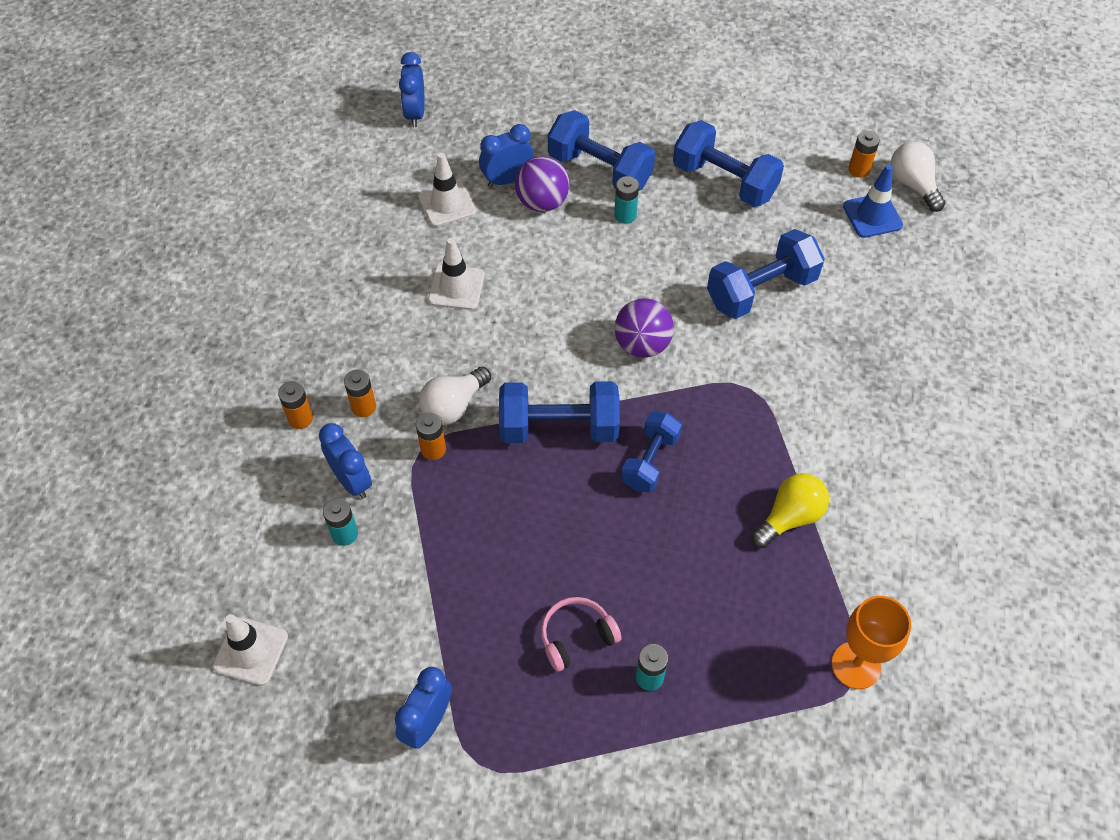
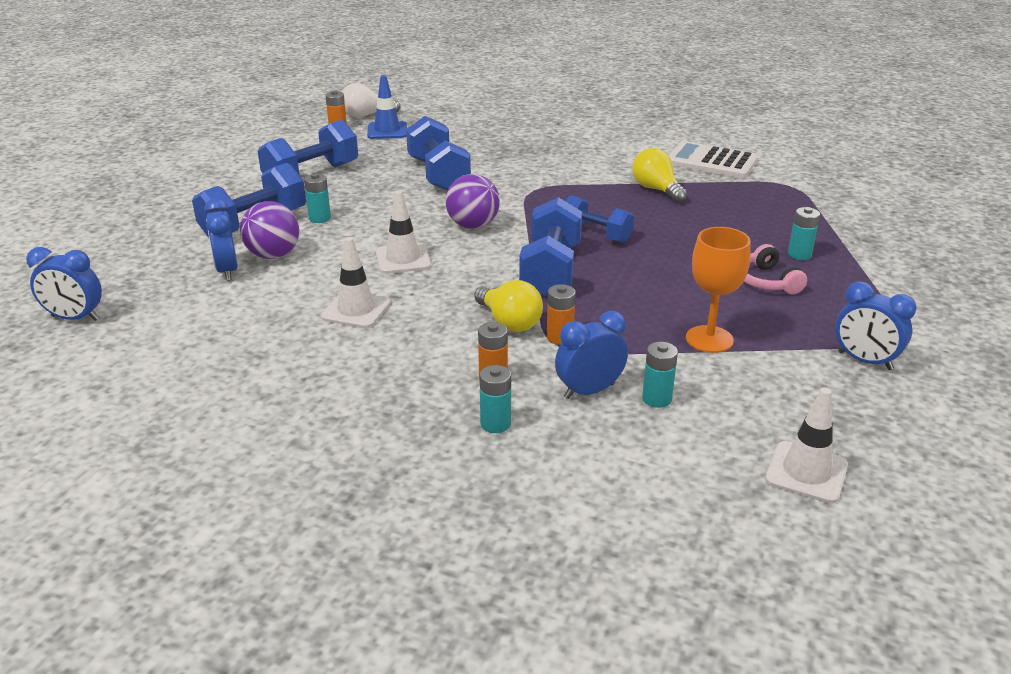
camera: 80 degrees left, 25 degrees down
orange battery [278,381,313,429] -> turquoise battery [480,365,511,433]
white traffic cone [418,153,476,227] -> white traffic cone moved to [376,191,431,274]
white light bulb [419,367,491,425] -> yellow light bulb [474,280,543,332]
orange goblet [831,596,911,689] -> orange goblet moved to [686,227,751,353]
none -> white calculator [669,141,758,178]

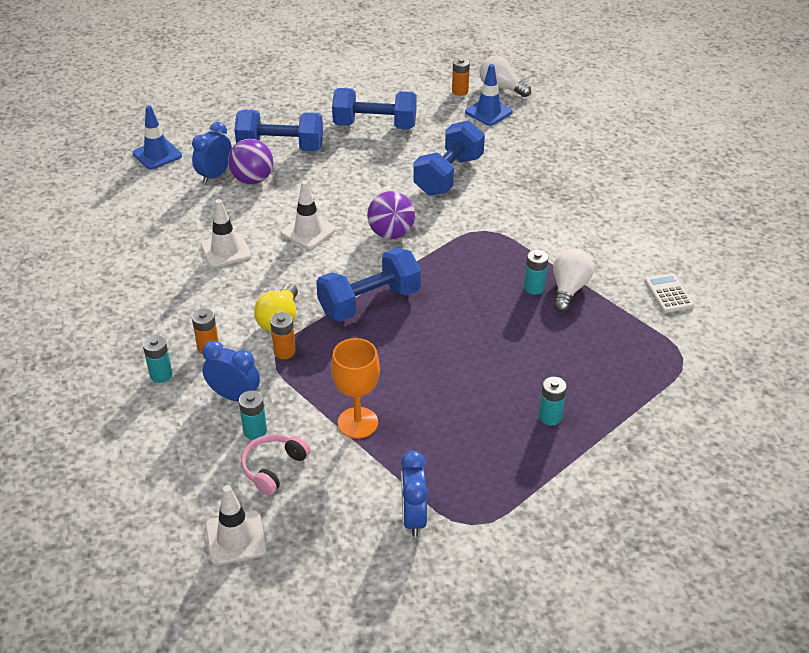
camera: 50 degrees right, 10 degrees up
blue clock [26,247,102,321] -> none
turquoise battery [304,173,331,223] -> turquoise battery moved to [524,250,548,295]
blue dumbbell [566,195,634,243] -> none
yellow light bulb [632,148,687,203] -> white light bulb [553,248,594,312]
white calculator [669,141,758,178] -> white calculator [644,273,694,313], size x0.58
pink headphones [744,244,807,294] -> pink headphones moved to [241,434,311,495]
none -> blue traffic cone [133,105,182,170]

